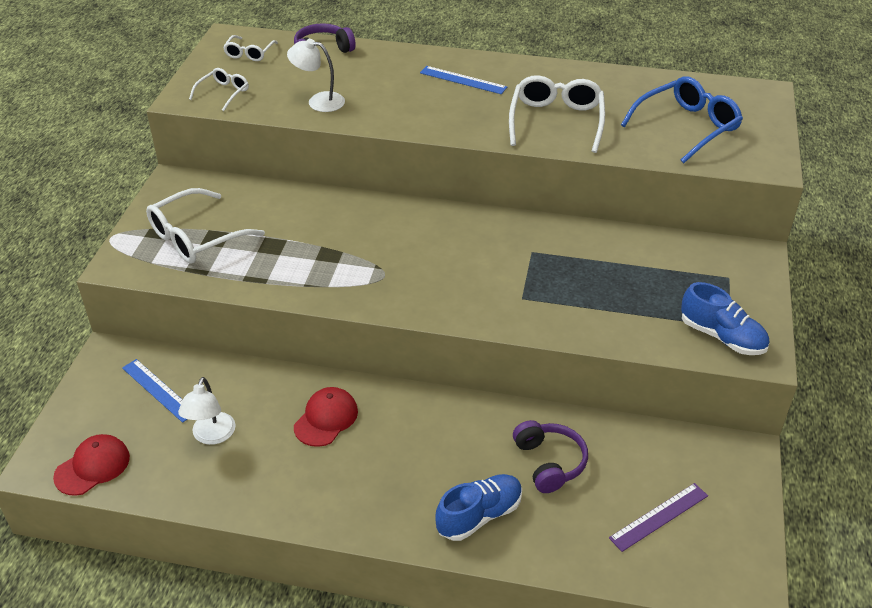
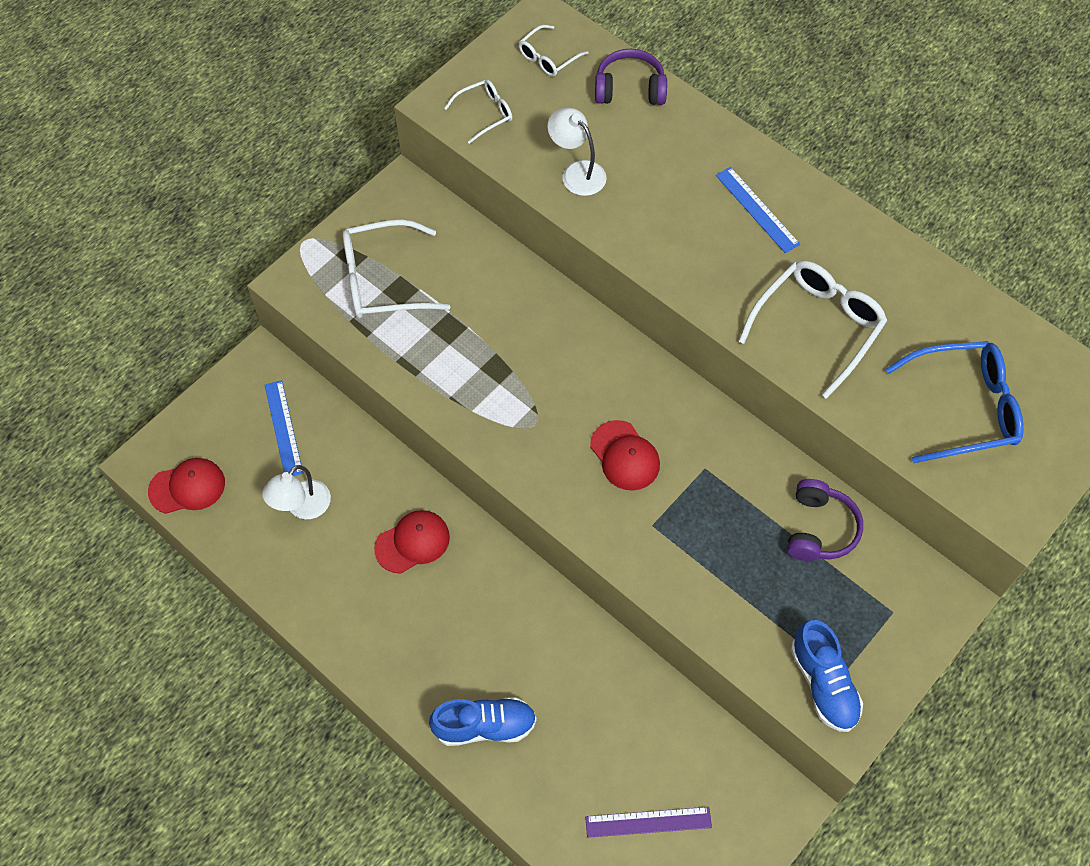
camera: 30 degrees right, 20 degrees up
purple headphones [513,420,588,493] -> purple headphones moved to [787,479,863,561]
none -> red cap [590,420,660,491]

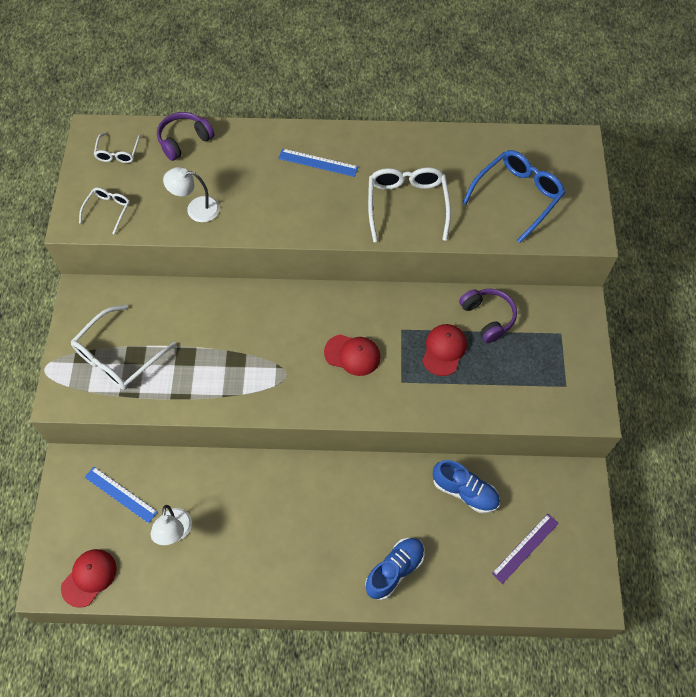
camera: 40 degrees left, 0 degrees up
red cap [374,510,450,574] -> red cap moved to [422,324,467,376]
blue shoe [791,620,863,732] -> blue shoe moved to [433,460,500,513]

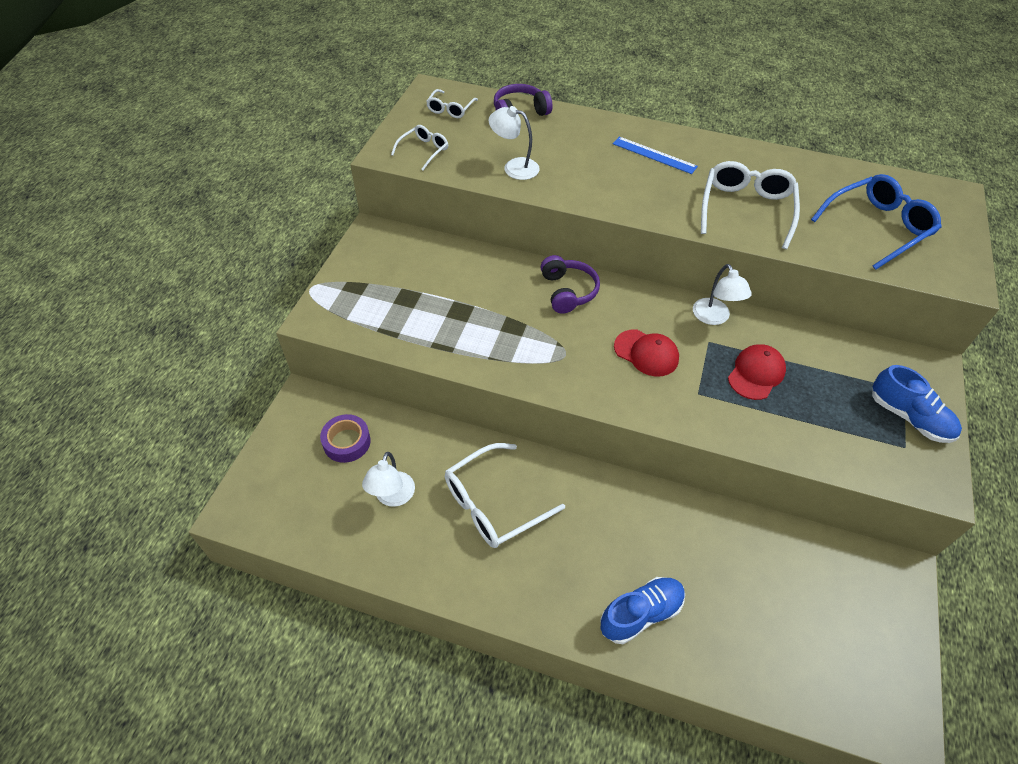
camera: 15 degrees right, 10 degrees down
red cap [61,549,117,608] -> none
white glasses [71,305,176,390] -> white glasses moved to [445,443,565,548]
blue ruler [84,467,157,523] -> purple tape [320,414,371,463]
blue shoe [433,460,500,513] -> blue shoe moved to [872,365,962,443]
purple headphones [459,289,517,343] -> purple headphones moved to [541,255,600,314]
purple ruler [492,514,559,584] -> none
none -> white lamp [693,264,752,325]

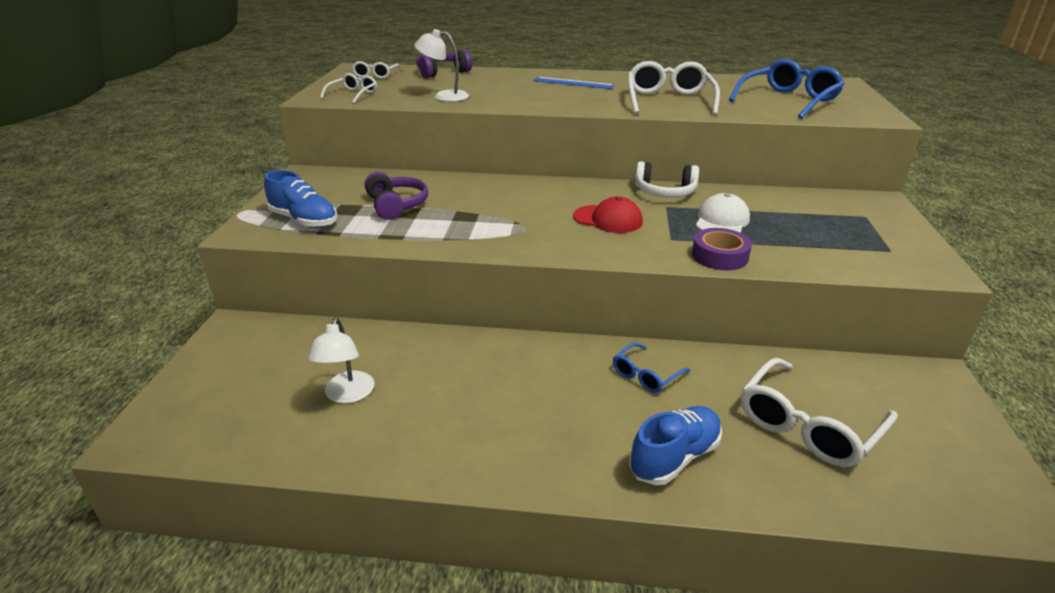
camera: 10 degrees left, 20 degrees down
purple tape [320,414,371,463] -> purple tape moved to [692,228,752,270]
white glasses [445,443,565,548] -> white glasses moved to [741,358,898,467]
purple headphones [541,255,600,314] -> purple headphones moved to [365,172,428,220]
white lamp [693,264,752,325] -> white headphones [635,161,699,198]
red cap [728,344,786,400] -> white cap [696,193,750,233]
blue shoe [872,365,962,443] -> blue shoe moved to [264,170,338,228]
none -> blue glasses [613,343,690,393]

